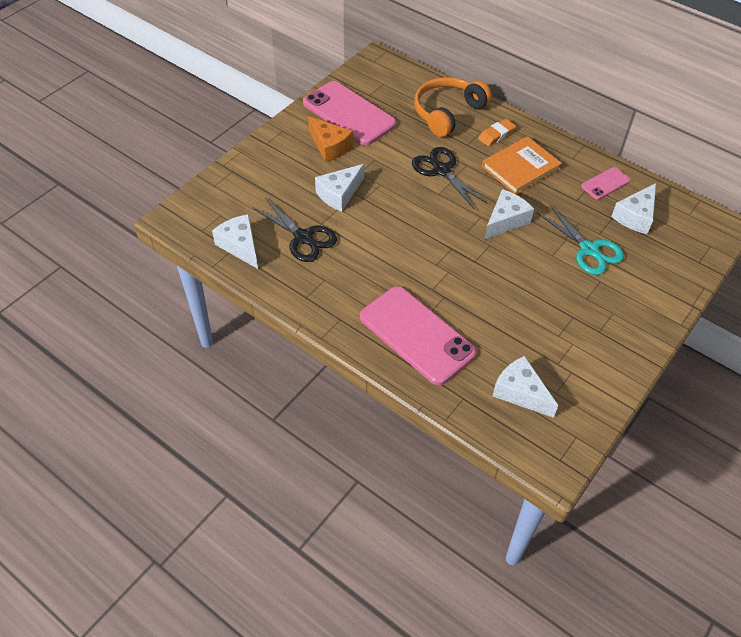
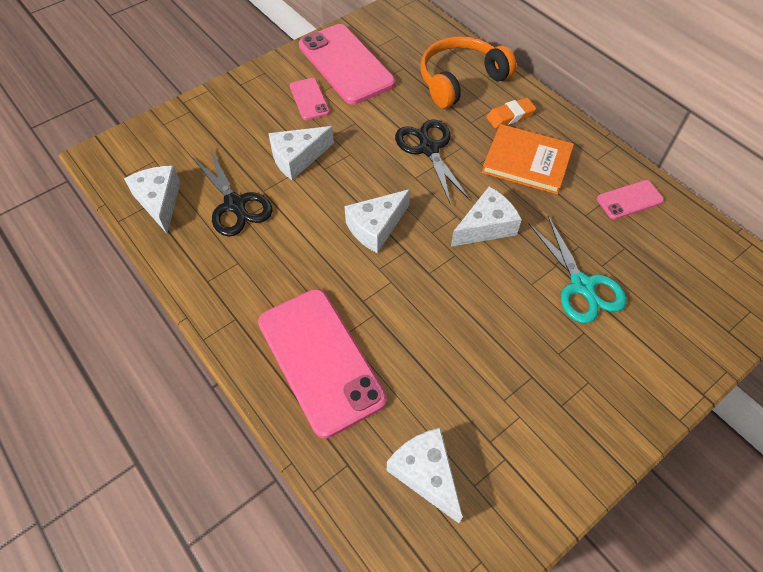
camera: 15 degrees right, 5 degrees up
orange cheese [308,116,353,162] -> pink phone [290,78,330,120]
orange book [482,136,562,195] -> orange book turned 45 degrees clockwise [482,124,574,195]
white cheese [611,183,656,234] -> white cheese moved to [344,189,410,253]

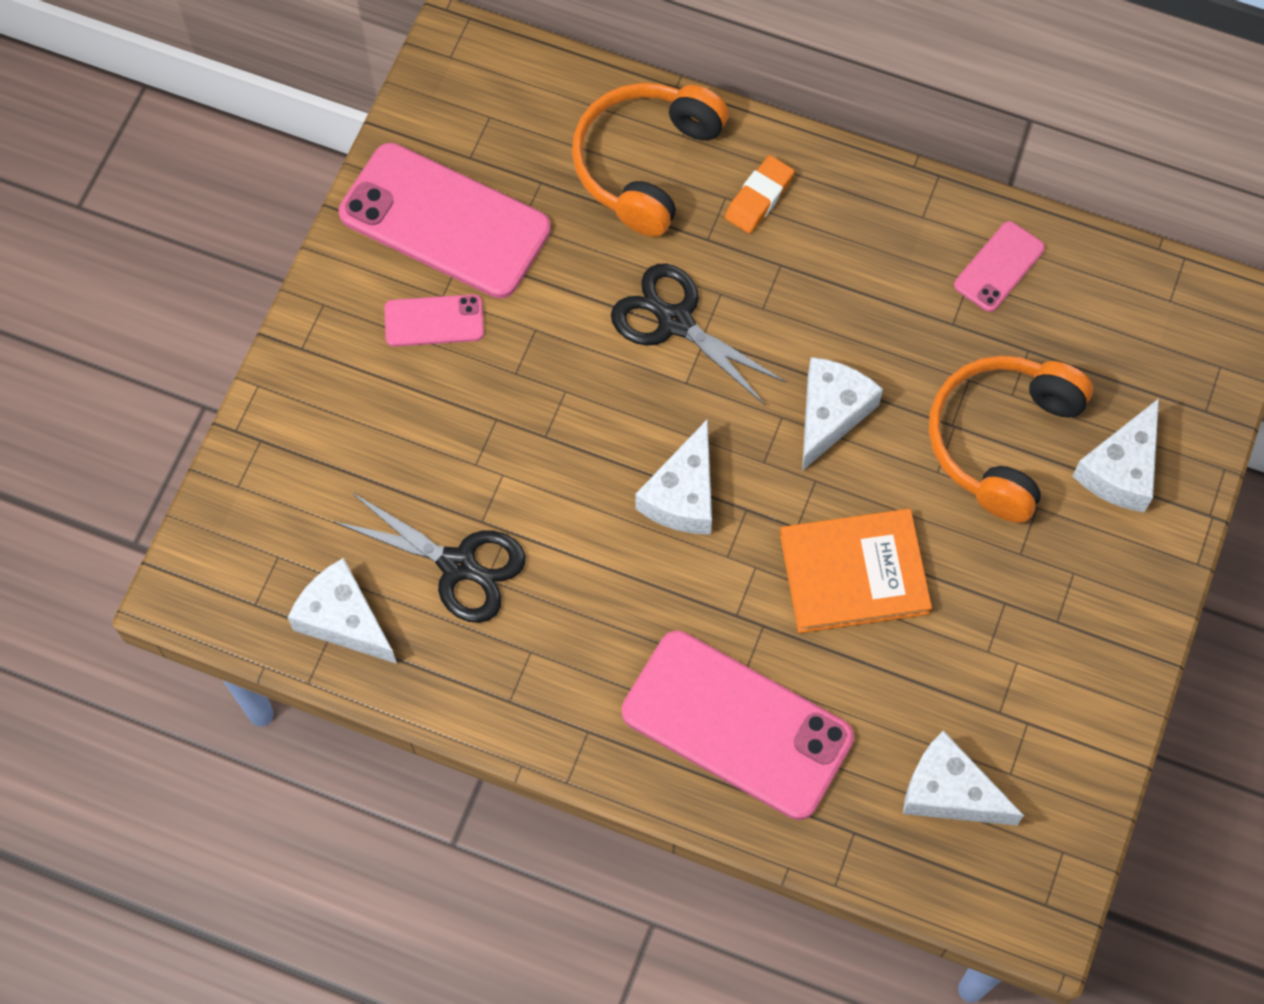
camera: 30 degrees left, 10 degrees up
white cheese [268,126,334,180] -> white cheese moved to [1073,398,1159,512]
pink phone [290,78,330,120] -> pink phone turned 45 degrees counterclockwise [384,294,484,347]
orange book [482,124,574,195] -> orange book moved to [780,509,932,633]
turquoise scissors [529,216,627,323] -> orange headphones [929,355,1093,523]

